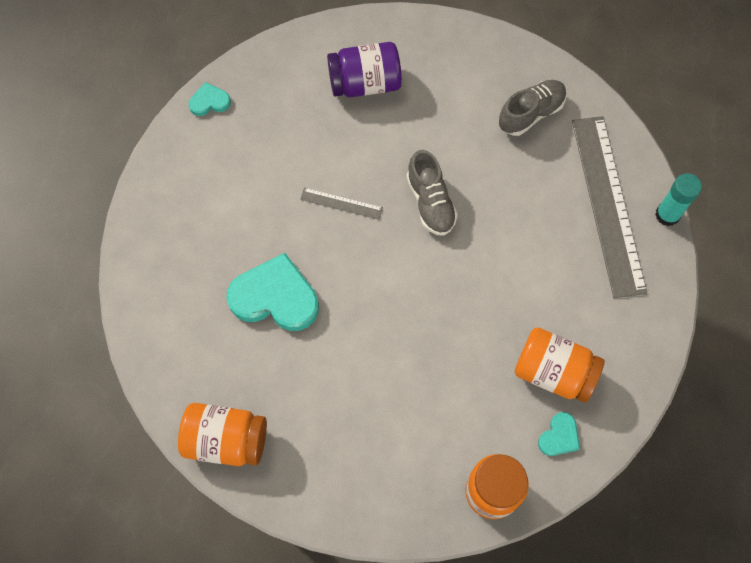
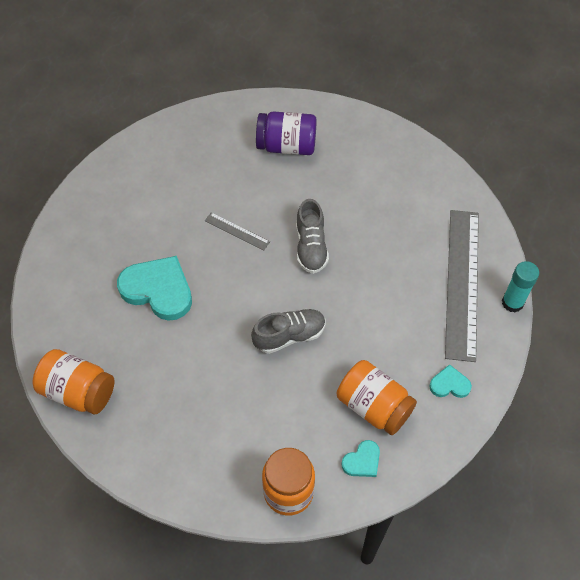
camera: 15 degrees right, 10 degrees down
turquoise heart [189,82,231,116] -> turquoise heart moved to [429,364,472,398]
grey shoe [499,80,567,136] -> grey shoe moved to [251,309,325,354]

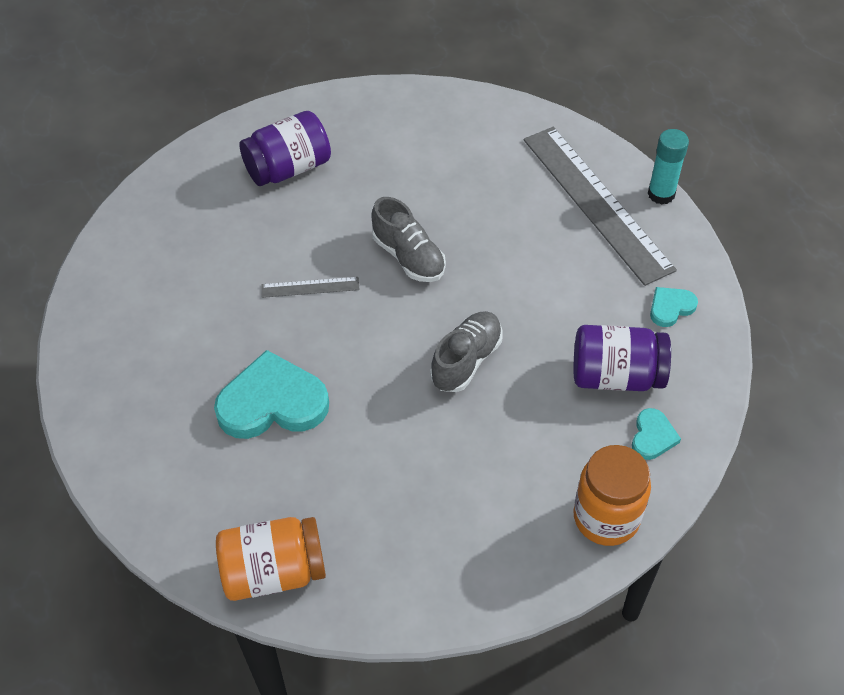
camera: 35 degrees left, 5 degrees down
orange jar [337,360,417,435] -> purple jar [574,325,671,391]

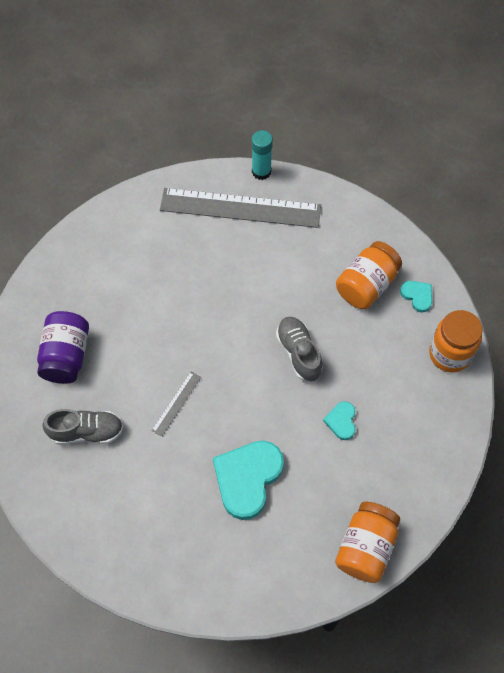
camera: 55 degrees left, 10 degrees up
grey shoe [371,197,446,282] -> grey shoe moved to [42,409,123,445]
purple jar [574,325,671,391] -> orange jar [336,241,402,309]
turquoise heart [650,287,698,327] -> turquoise heart moved to [323,401,356,440]

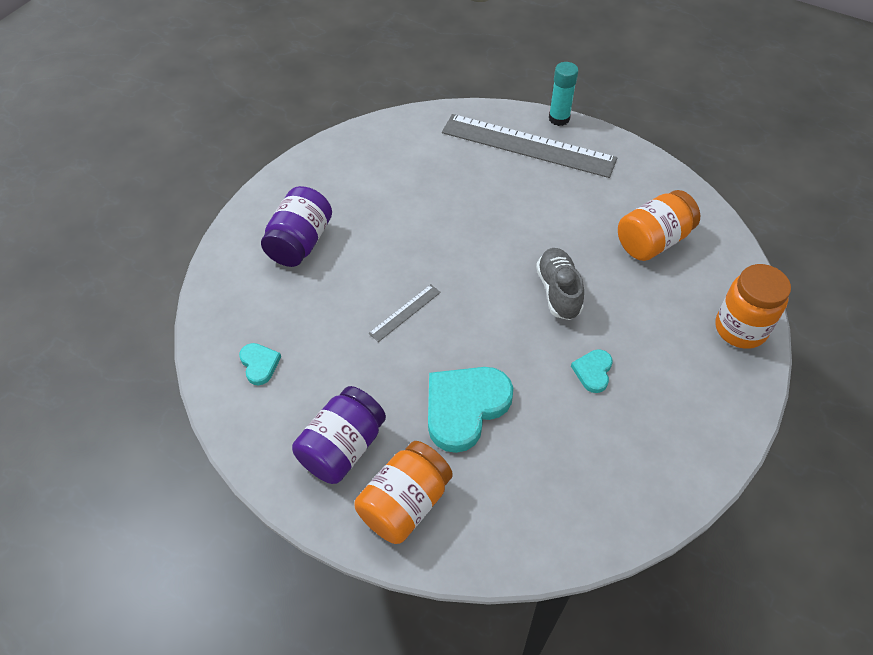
camera: 15 degrees right, 10 degrees down
grey shoe [42,409,123,445] -> none
orange jar [335,502,400,583] -> orange jar moved to [354,441,453,544]
turquoise heart [400,281,432,313] -> turquoise heart moved to [239,343,281,385]
none -> purple jar [292,386,386,484]

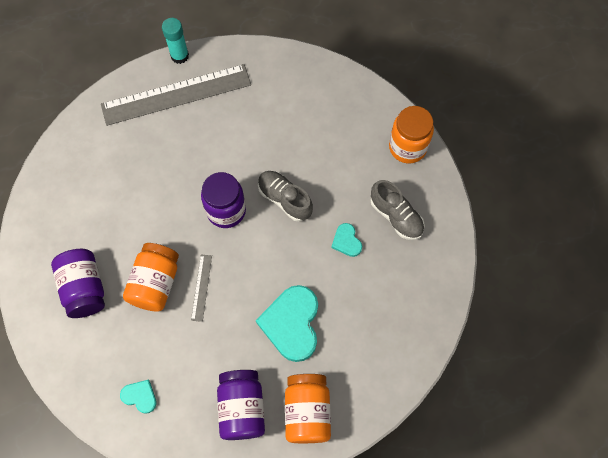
camera: 40 degrees left, 15 degrees up
orange jar [618,190,700,261] -> orange jar moved to [123,243,179,312]
none -> purple jar [201,172,246,228]
none -> grey shoe [371,180,425,240]

